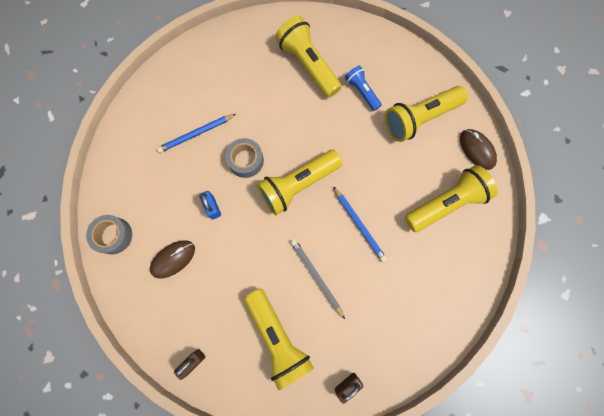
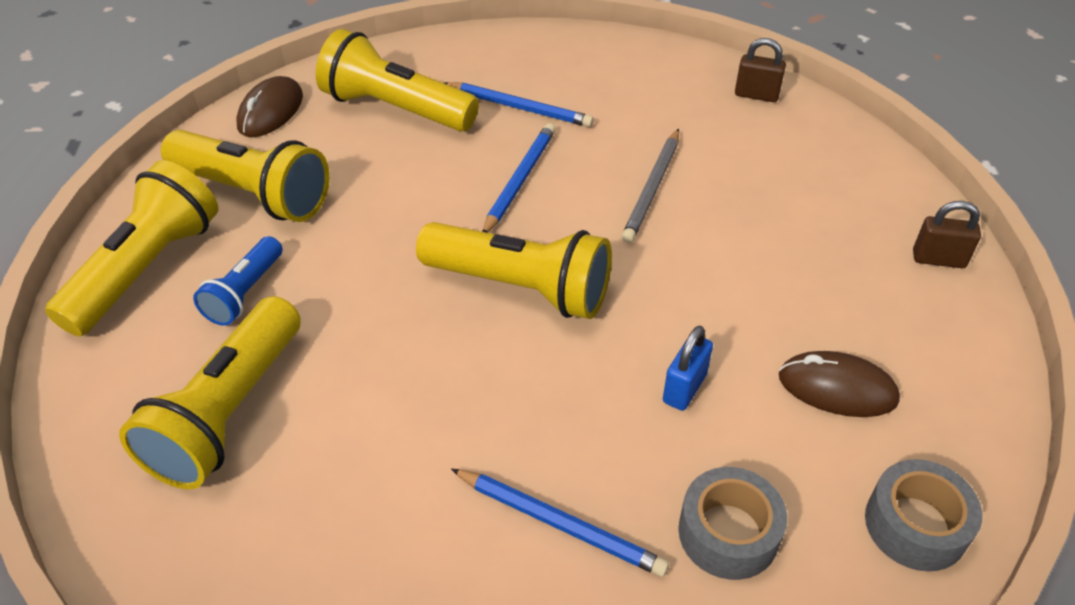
camera: 125 degrees left, 30 degrees down
grey tape [225,138,264,178] -> grey tape moved to [678,467,787,580]
yellow flashlight [244,289,314,390] -> yellow flashlight moved to [45,160,218,336]
none -> blue pencil [445,82,594,127]

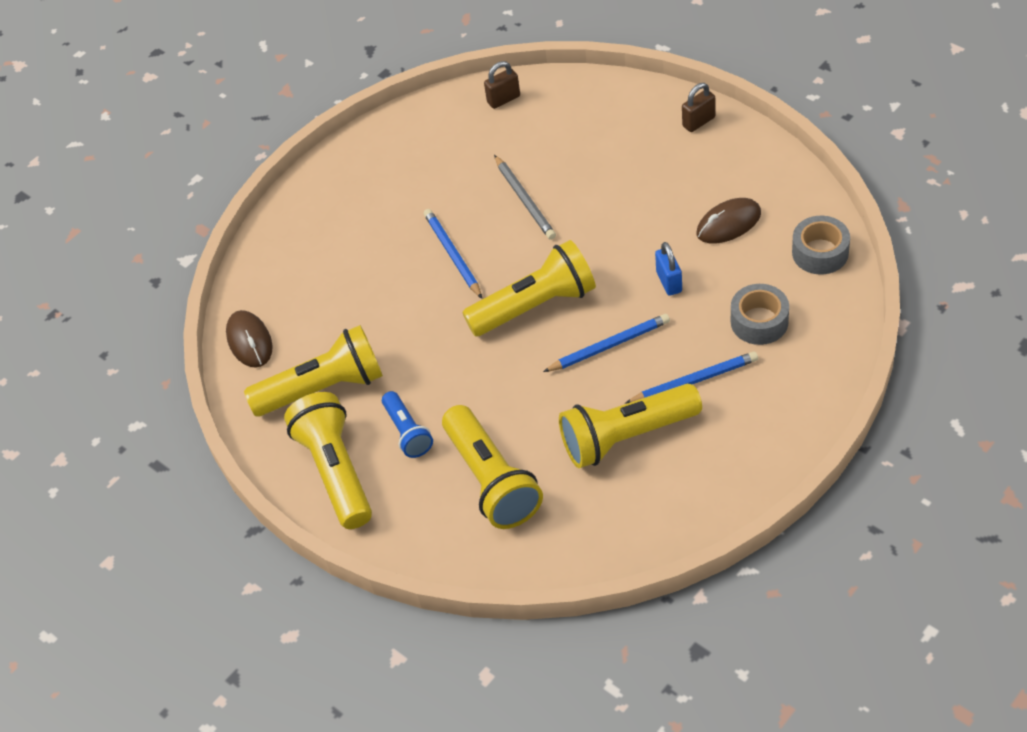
camera: 40 degrees left, 5 degrees up
yellow flashlight [316,29,479,132] -> yellow flashlight moved to [559,384,702,468]
blue pencil [445,82,594,127] -> blue pencil moved to [543,314,670,372]

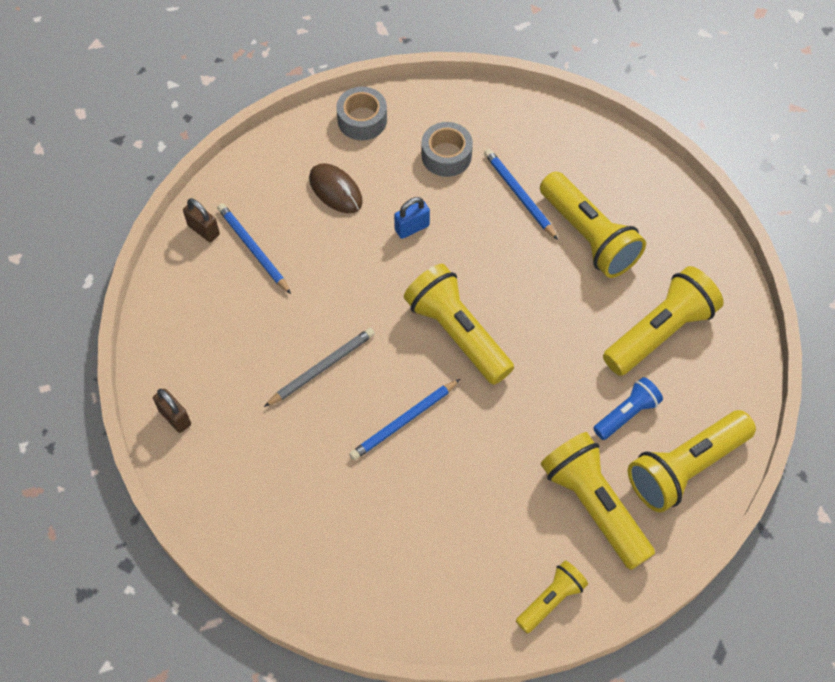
camera: 110 degrees left, 10 degrees up
brown mouse [226,310,273,368] -> yellow flashlight [516,560,588,634]
blue pencil [543,314,670,372] -> blue pencil moved to [217,203,291,294]

